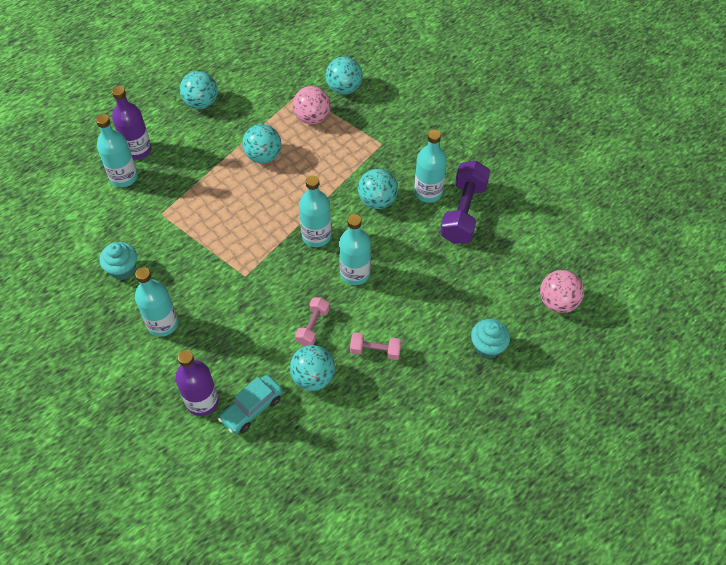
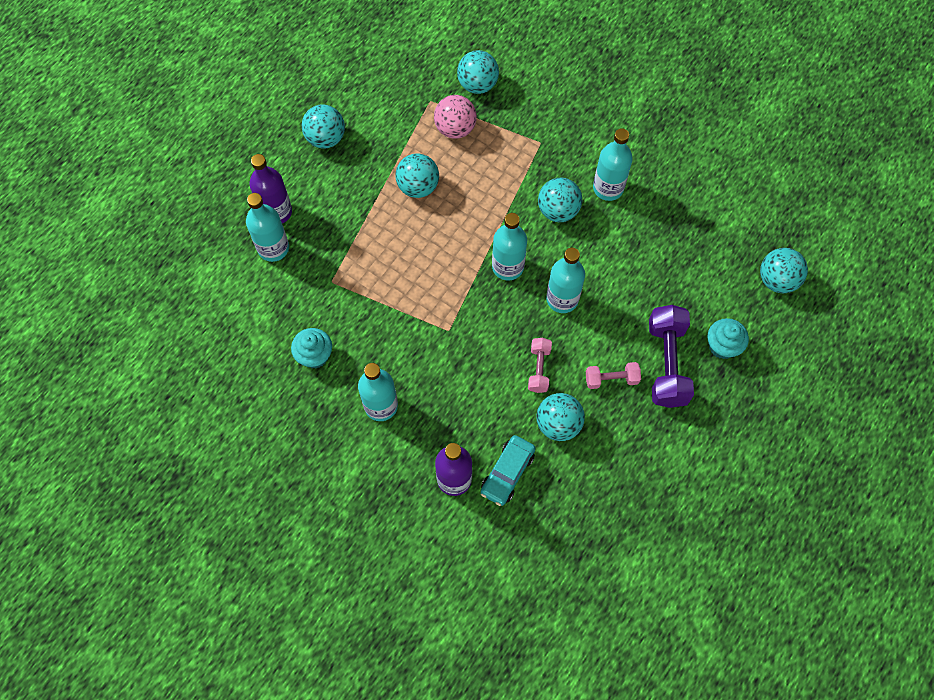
camera: 15 degrees left, 10 degrees up
purple dumbbell [440,161,490,244] -> purple dumbbell moved to [649,305,694,408]
pink ball [540,270,584,313] -> turquoise ball [760,248,808,293]

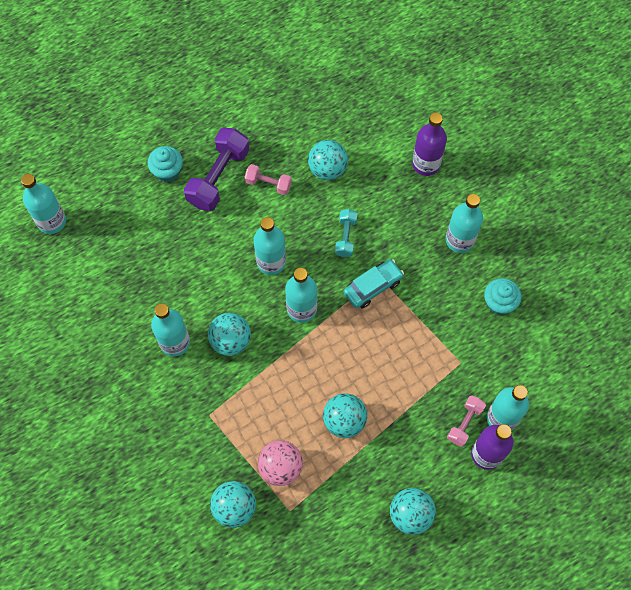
camera: 155 degrees left, 0 degrees up
turquoise car [481,435,536,506] -> turquoise car moved to [343,259,404,308]
pink dumbbell [528,338,552,393] -> pink dumbbell moved to [447,395,486,447]
turquoise ball [760,248,808,293] -> none
none -> turquoise bottle [21,174,66,234]
none -> turquoise dumbbell [335,209,357,257]

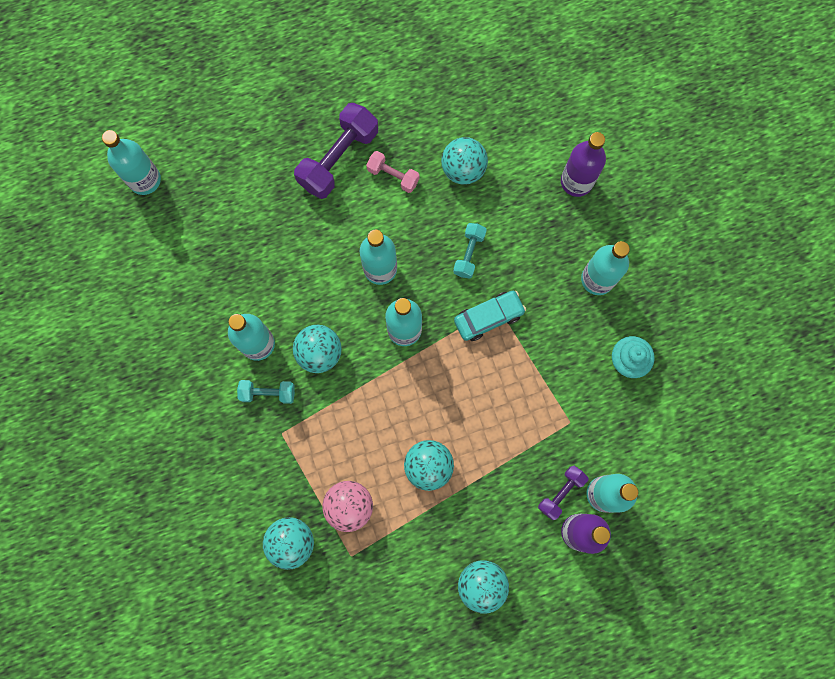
camera: 10 degrees right, 10 degrees up
turquoise cupcake [147,146,183,182] -> none
pink dumbbell [447,395,486,447] -> purple dumbbell [538,466,588,520]
none -> turquoise dumbbell [237,380,295,404]

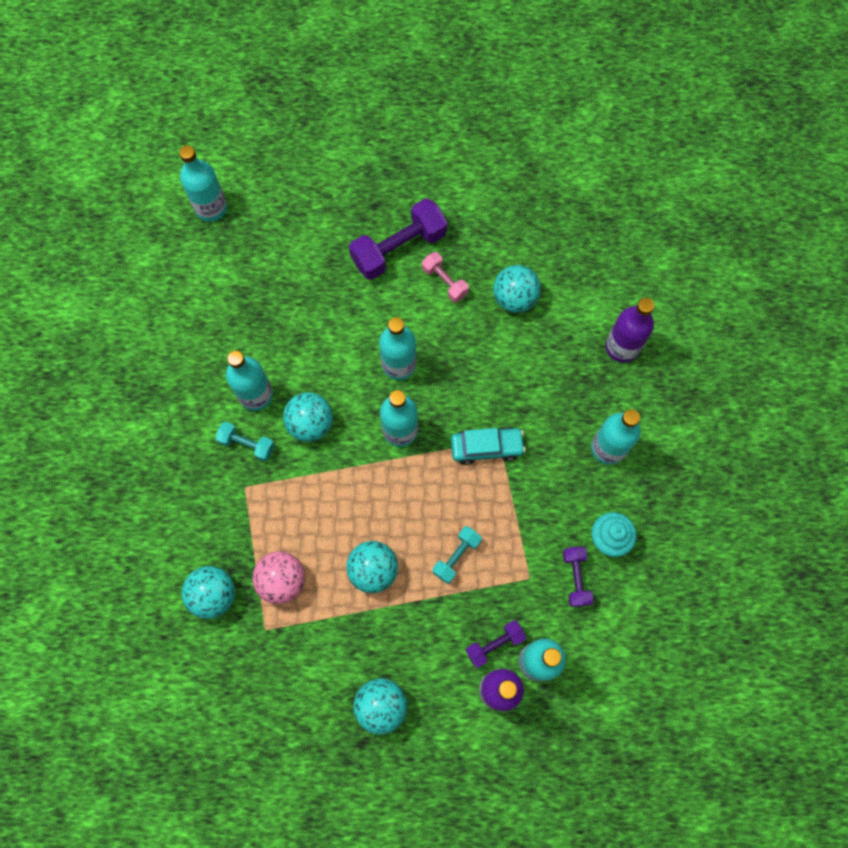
camera: 20 degrees right, 5 degrees down
turquoise dumbbell [453,223,487,279] -> turquoise dumbbell moved to [433,526,482,584]
none -> purple dumbbell [563,547,593,607]

